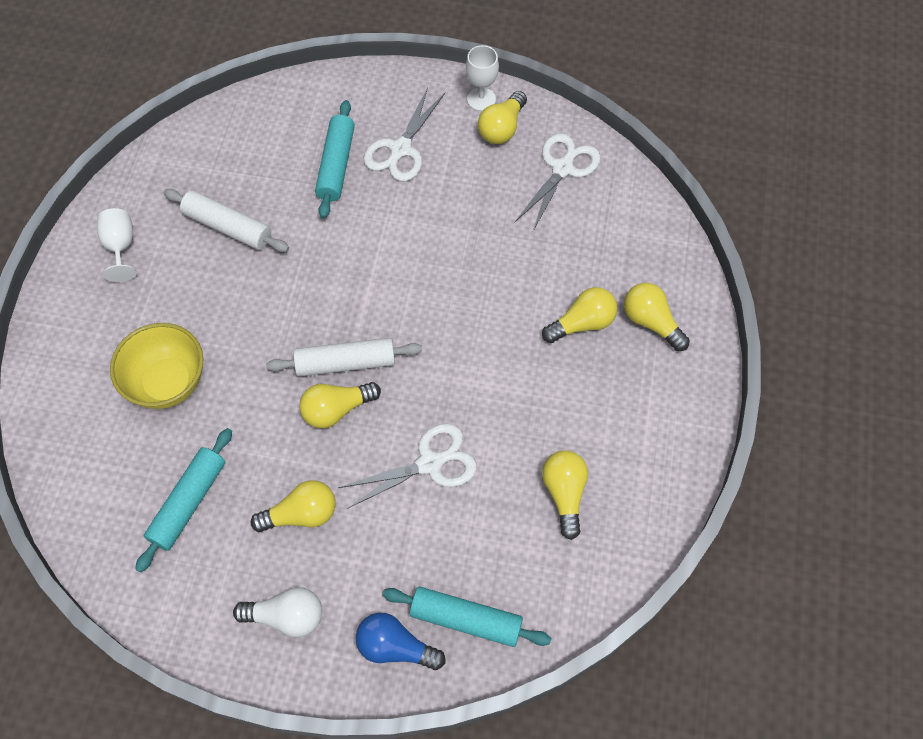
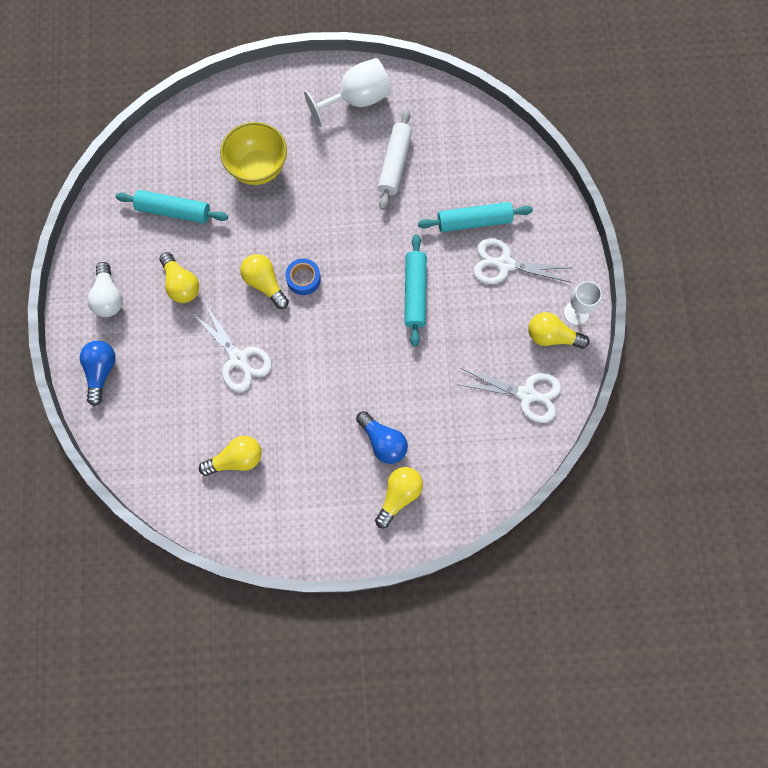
camera: 75 degrees right, 10 degrees up
white goblet [97,208,136,282] -> white goblet [304,58,391,127], size x1.56
white rolling pin [266,338,422,377] -> blue tape [285,258,321,295]
turquoise rolling pin [382,587,551,647] -> turquoise rolling pin moved to [404,234,427,347]
yellow light bulb [542,287,617,343] -> blue light bulb [356,411,408,464]

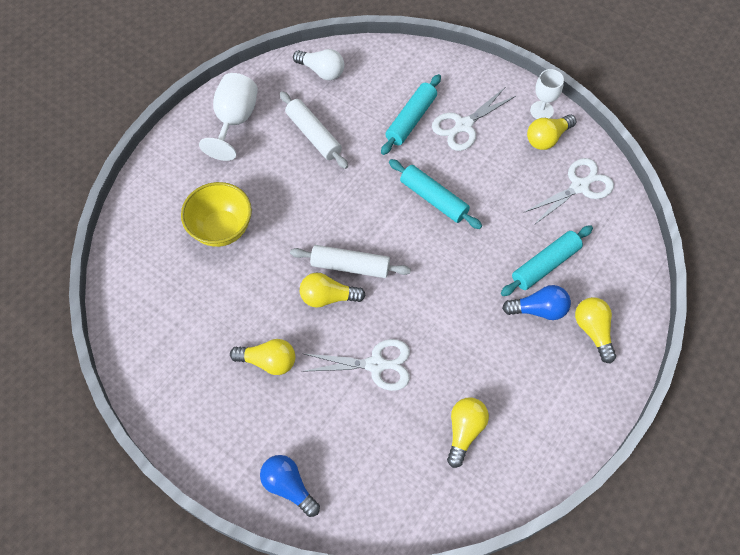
camera: 50 degrees left, 10 degrees down
white light bulb [87,262,122,317] -> white light bulb moved to [293,49,344,80]
turquoise rolling pin [115,190,228,224] -> turquoise rolling pin moved to [501,225,593,296]
blue tape [285,258,321,295] -> white rolling pin [290,245,411,278]

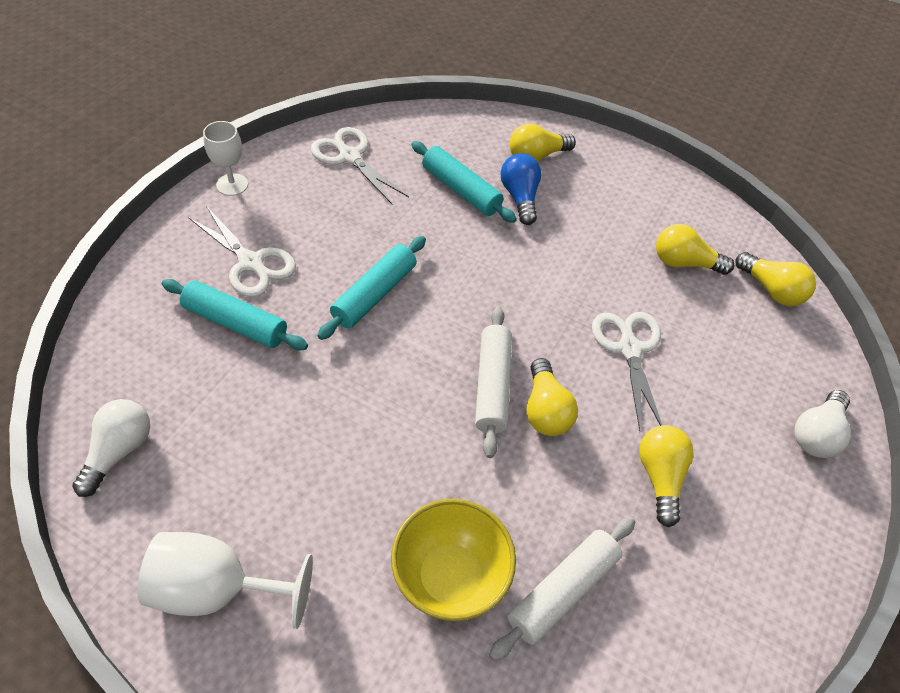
camera: 100 degrees left, 10 degrees down
blue light bulb [260,455,320,517] -> white light bulb [794,390,851,458]
white rolling pin [280,91,348,169] -> white rolling pin moved to [489,517,635,661]
yellow light bulb [527,114,576,150] -> yellow light bulb moved to [735,252,816,306]

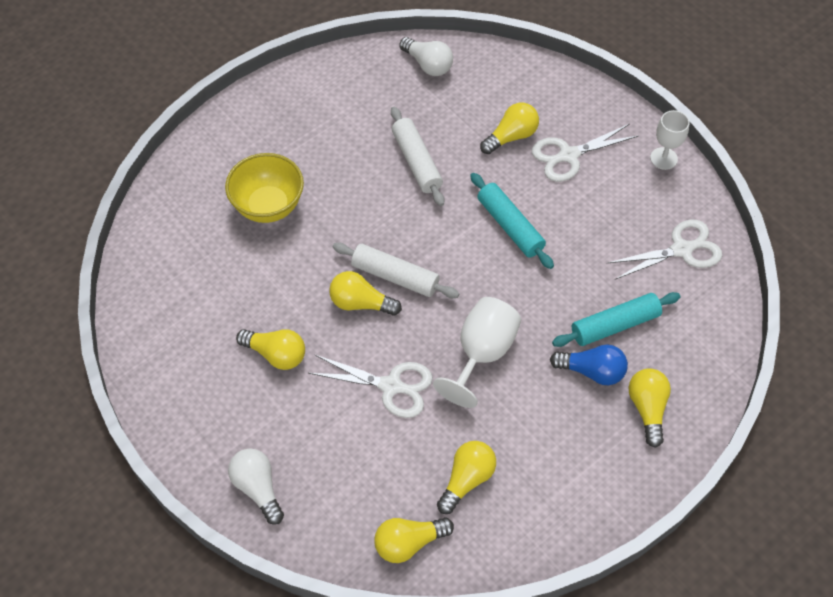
camera: 115 degrees right, 5 degrees up
white goblet [137,532,313,629] -> white goblet moved to [433,297,521,408]
turquoise rolling pin [162,279,308,350] -> yellow light bulb [480,103,539,154]
white rolling pin [489,517,635,661] -> white rolling pin moved to [391,107,444,206]

